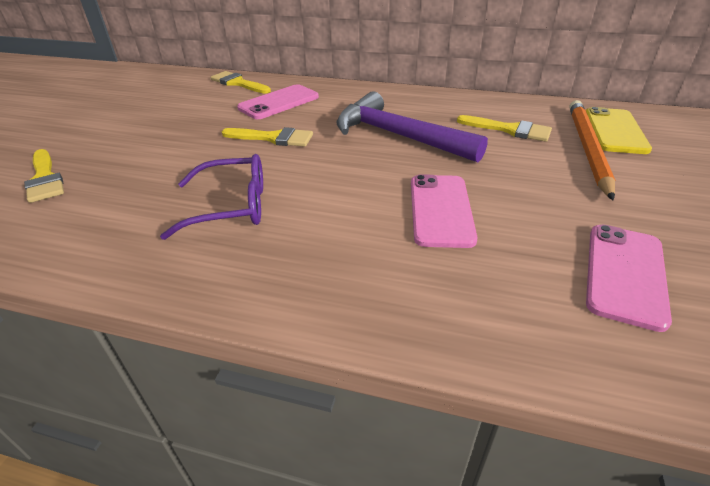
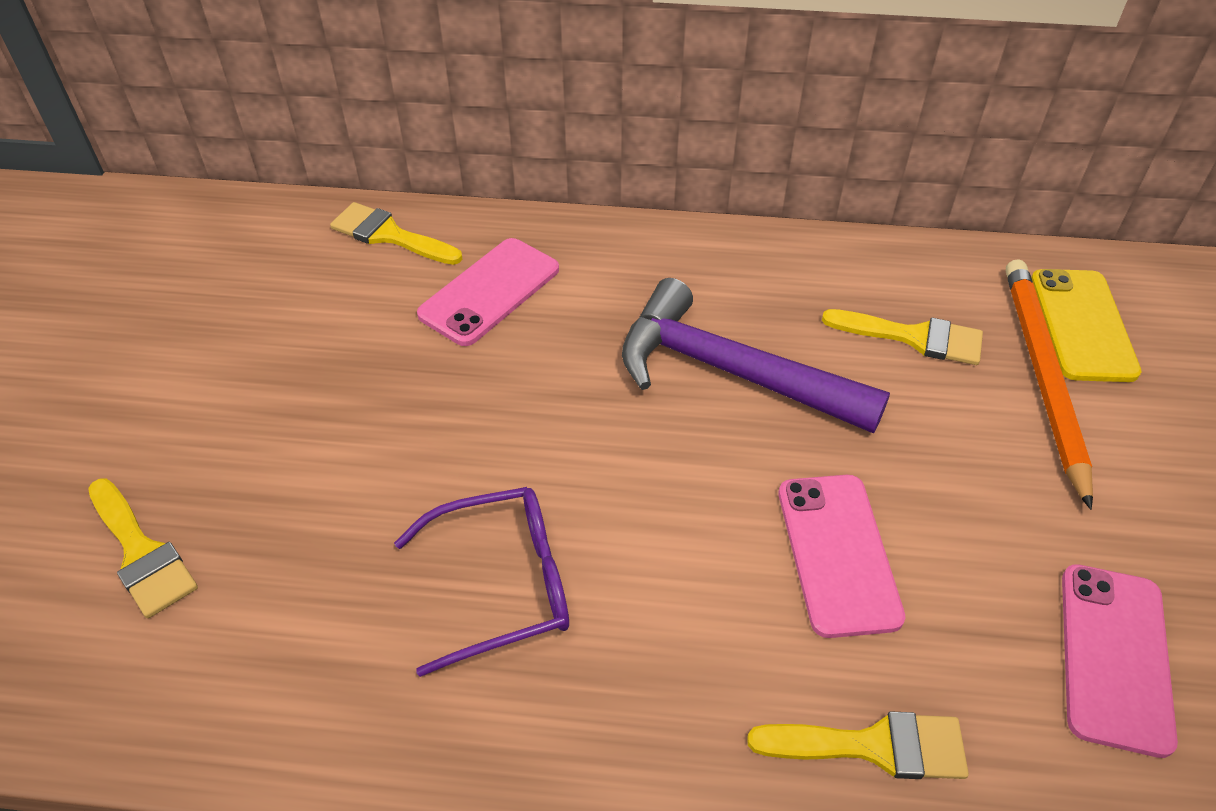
camera: 10 degrees left, 10 degrees up
yellow brush [222,127,313,147] -> yellow brush moved to [747,711,969,779]

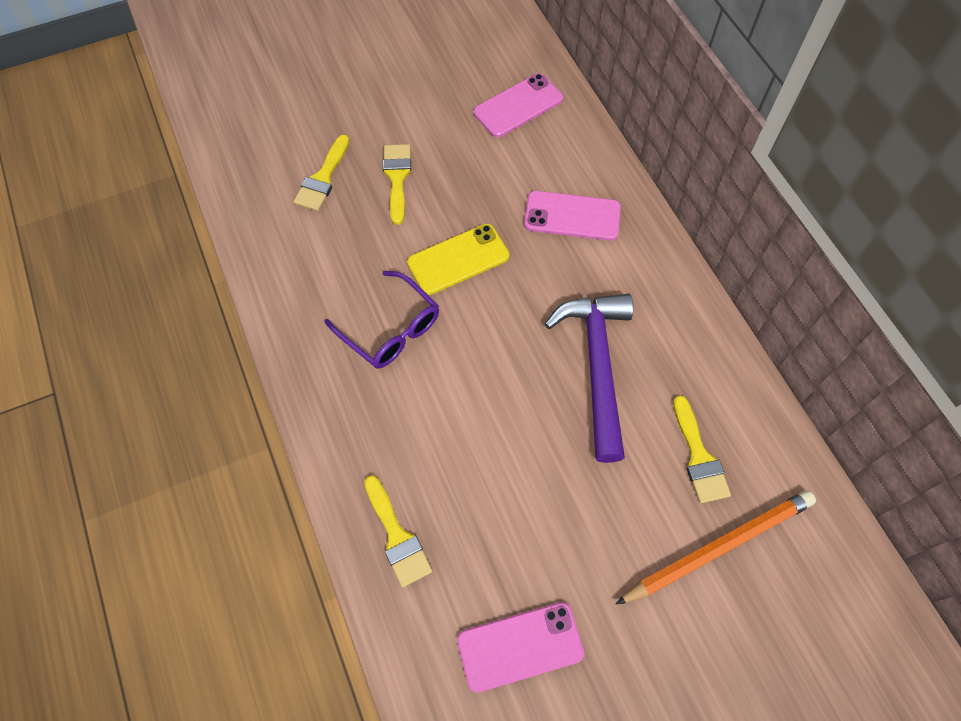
camera: 60 degrees right, 15 degrees up
yellow brush [330,202,463,265] -> yellow brush moved to [383,144,411,225]
pink phone [779,475,906,638] -> pink phone moved to [473,73,563,138]
yellow phone [1031,269,1141,382] -> yellow phone moved to [407,224,509,295]

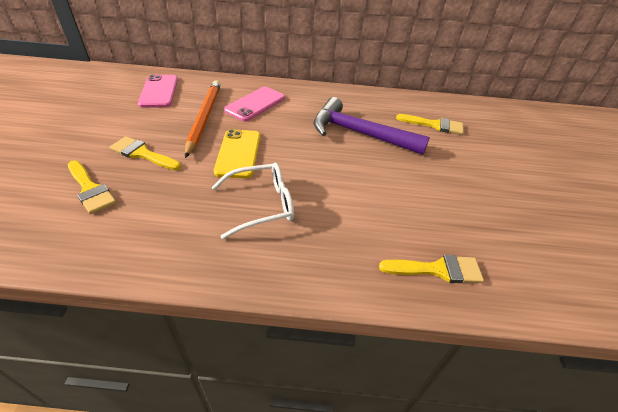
camera: 65 degrees left, 20 degrees down
purple glasses [325,271,439,368] -> white glasses [211,163,294,239]
pink phone [457,602,584,693] -> none
orange pencil [616,490,816,605] -> orange pencil moved to [185,80,221,158]

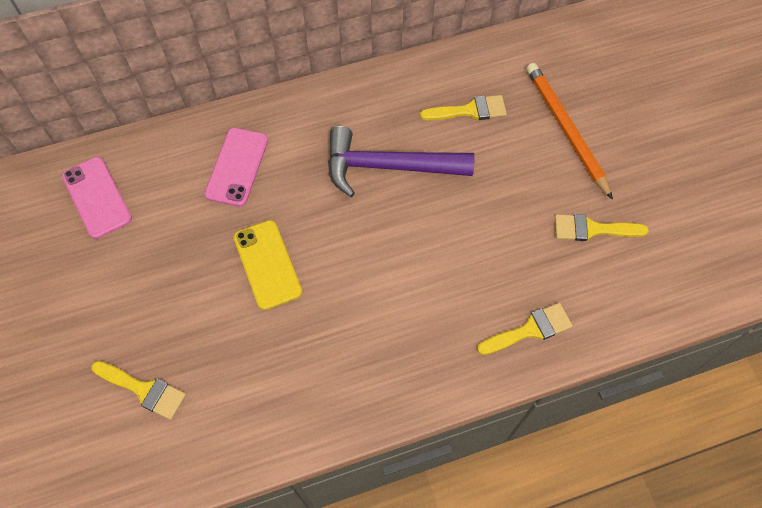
camera: 20 degrees left, 20 degrees up
yellow brush [109,136,181,170] -> yellow brush moved to [555,214,649,241]
orange pencil [185,80,221,158] -> orange pencil moved to [526,63,613,200]
white glasses [211,163,294,239] -> none

